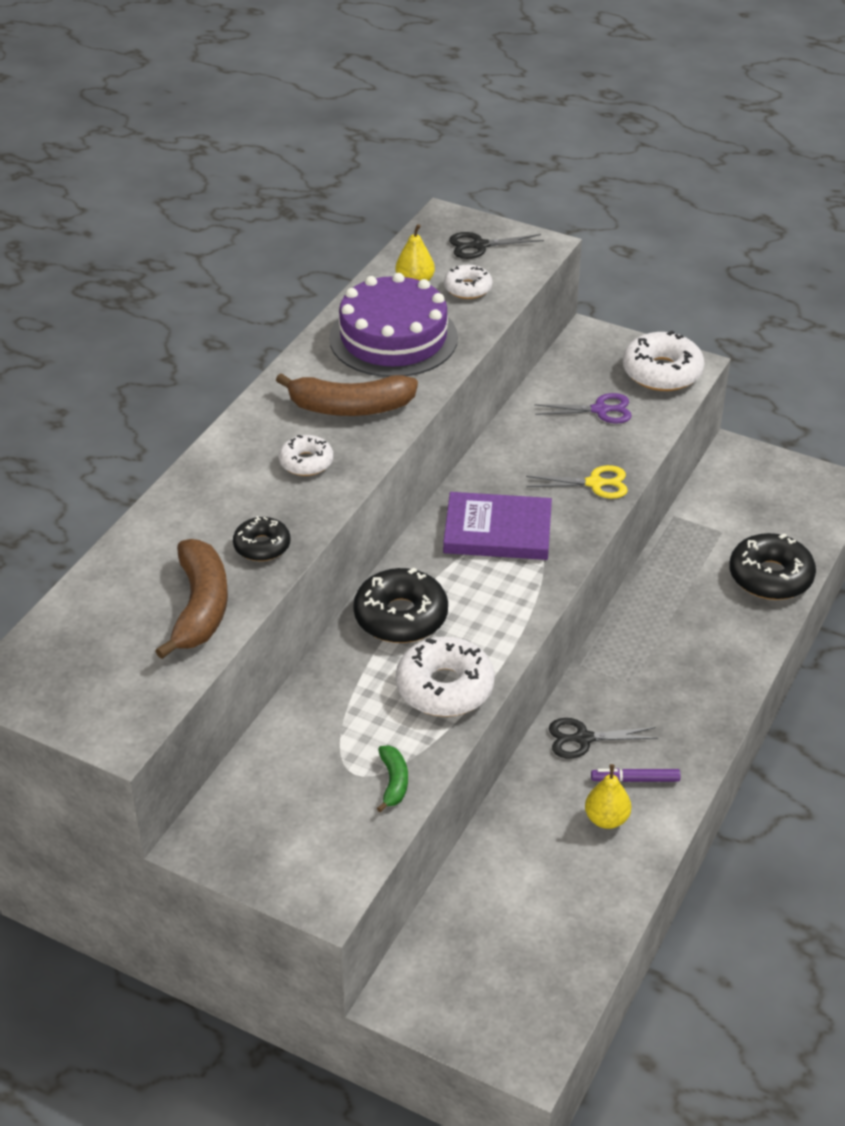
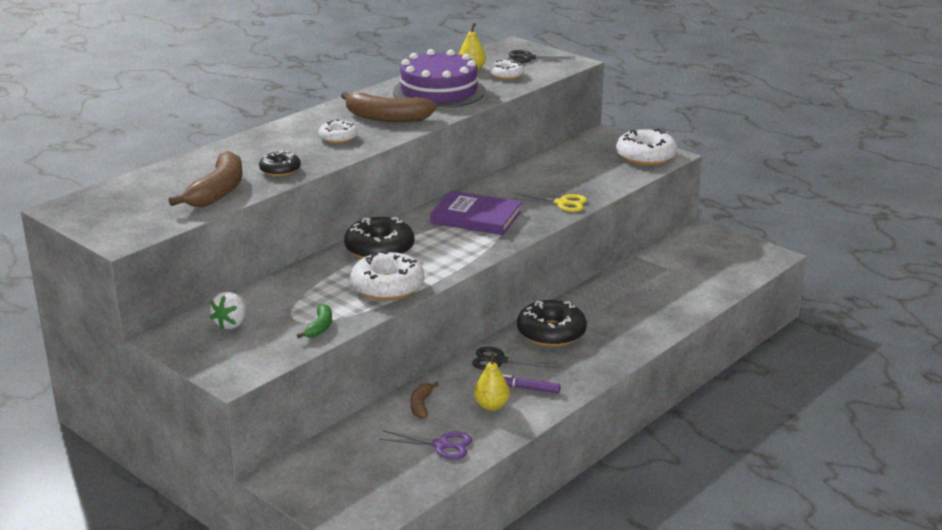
camera: 15 degrees right, 15 degrees down
purple scissors [534,393,632,424] -> purple scissors moved to [379,430,472,460]
black donut [729,533,816,600] -> black donut moved to [517,300,587,347]
none -> white strawberry [210,292,248,329]
none -> brown banana [410,382,439,419]

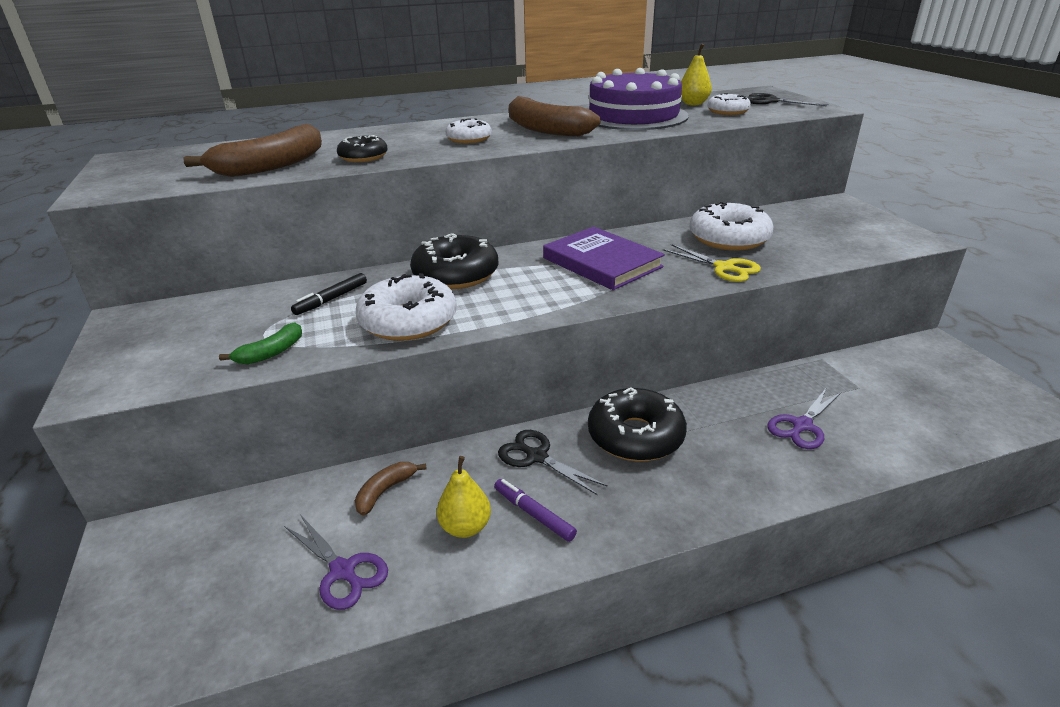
camera: 30 degrees right, 5 degrees up
white strawberry [210,292,248,329] -> none
white donut [616,129,677,166] -> white donut moved to [690,201,773,251]
none -> black marker [291,273,367,315]
none -> purple scissors [767,389,841,449]

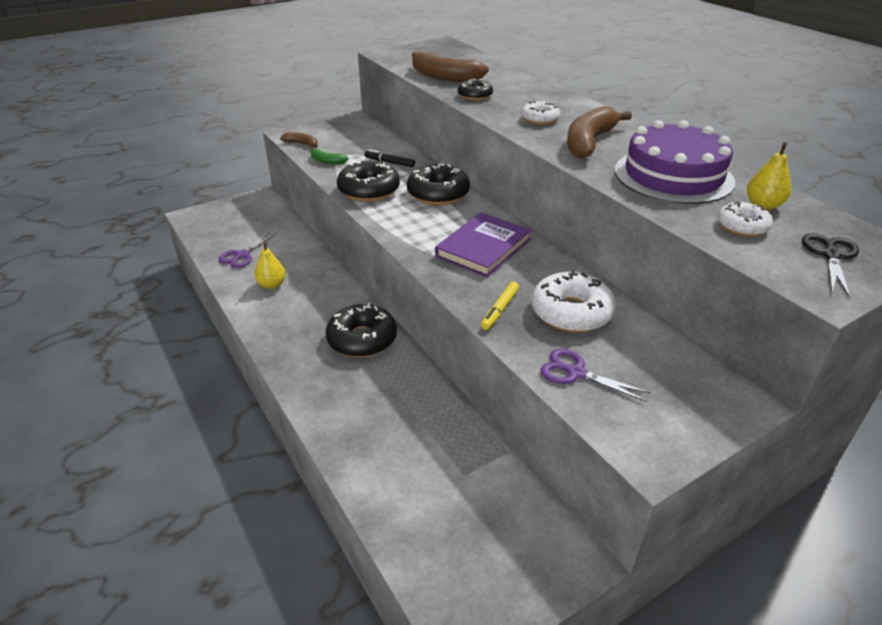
camera: 75 degrees right, 5 degrees up
brown banana [355,462,427,516] -> brown banana moved to [280,132,318,148]
white donut [356,273,457,341] -> black donut [337,161,400,201]
purple marker [494,479,577,542] -> none
black scissors [498,430,608,495] -> none
yellow scissors [663,244,761,282] -> yellow marker [481,282,519,330]
purple scissors [767,389,841,449] -> purple scissors moved to [540,349,651,402]

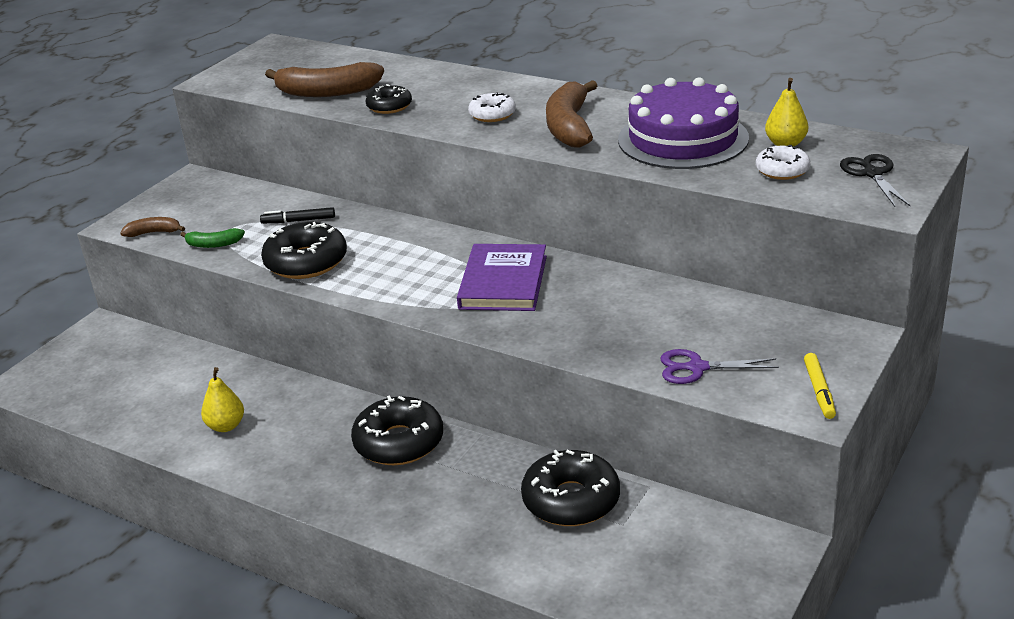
camera: 25 degrees left, 5 degrees down
purple scissors [218,232,277,268] -> none
black donut [407,162,470,205] -> black donut moved to [521,450,620,526]
yellow marker [481,282,519,330] -> yellow marker moved to [804,353,836,419]
white donut [532,270,616,332] -> none

